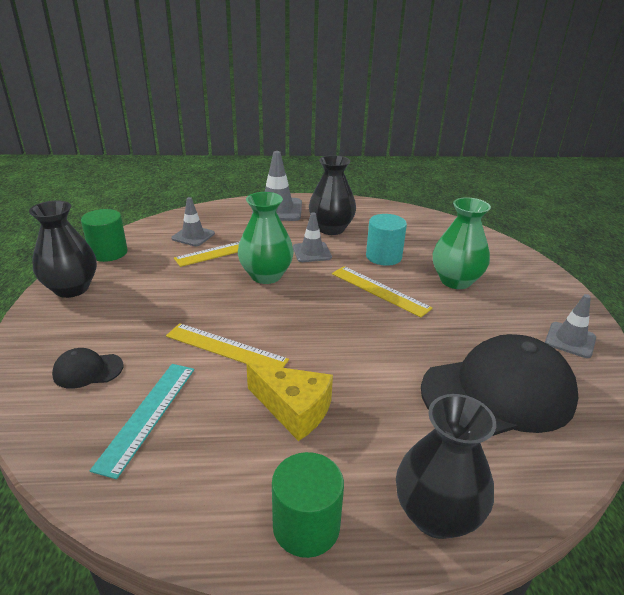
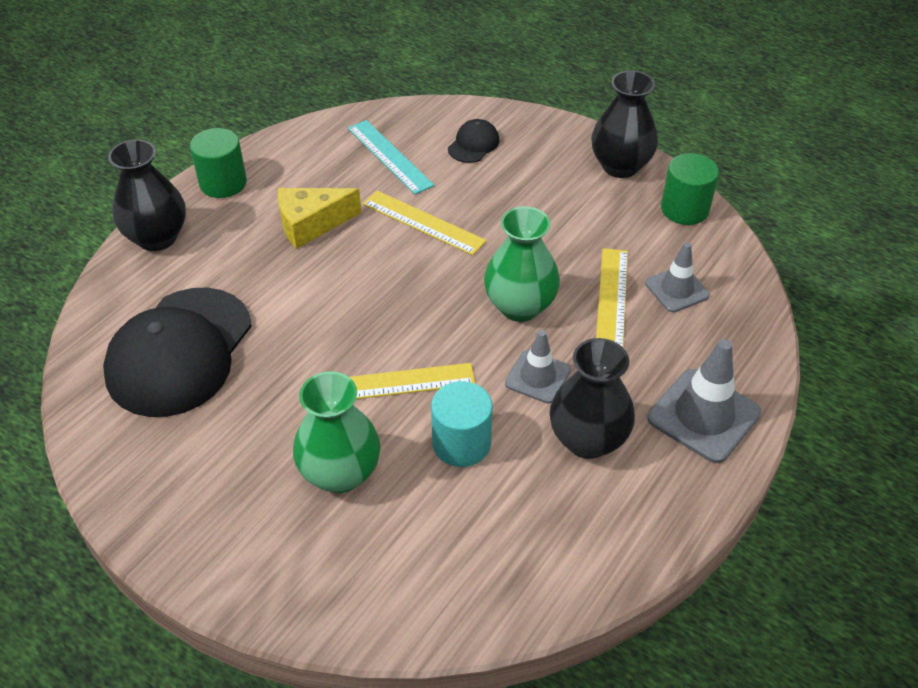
camera: 130 degrees right, 15 degrees up
yellow ruler [166,323,289,368] -> yellow ruler turned 60 degrees clockwise [363,191,486,255]
grey traffic cone [545,294,596,358] -> none

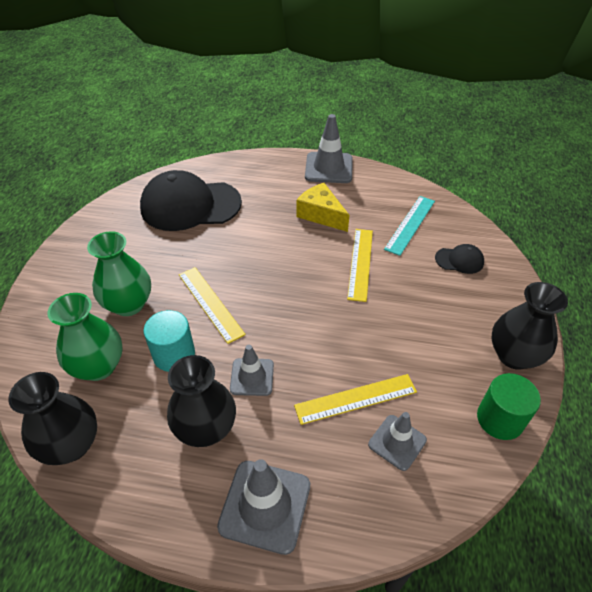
camera: 65 degrees right, 0 degrees up
black vase [108,139,186,251] -> black vase moved to [8,372,97,465]
green cylinder [190,128,247,198] -> grey traffic cone [305,114,353,183]
green vase [484,206,560,322] -> green vase moved to [47,293,123,381]

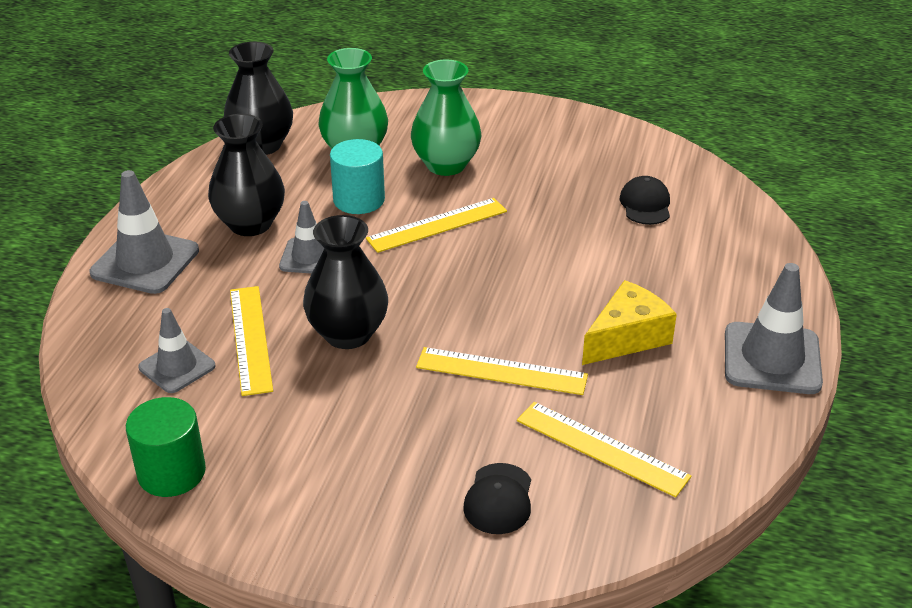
camera: 95 degrees right, 10 degrees down
black cap [140,170,242,231] -> black cap [620,176,670,225], size x0.43
turquoise ruler [384,196,435,256] -> yellow ruler [517,402,691,497]
black vase [492,282,568,370] -> black vase moved to [303,215,388,349]

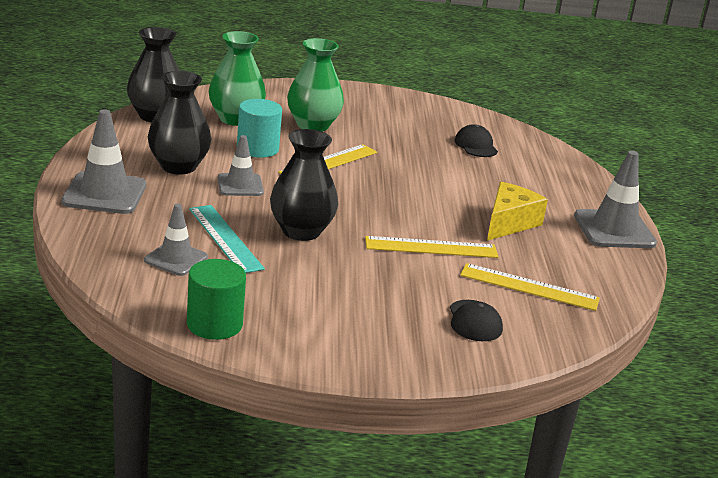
camera: 20 degrees left, 10 degrees down
yellow ruler [230,286,273,396] -> turquoise ruler [189,205,265,273]

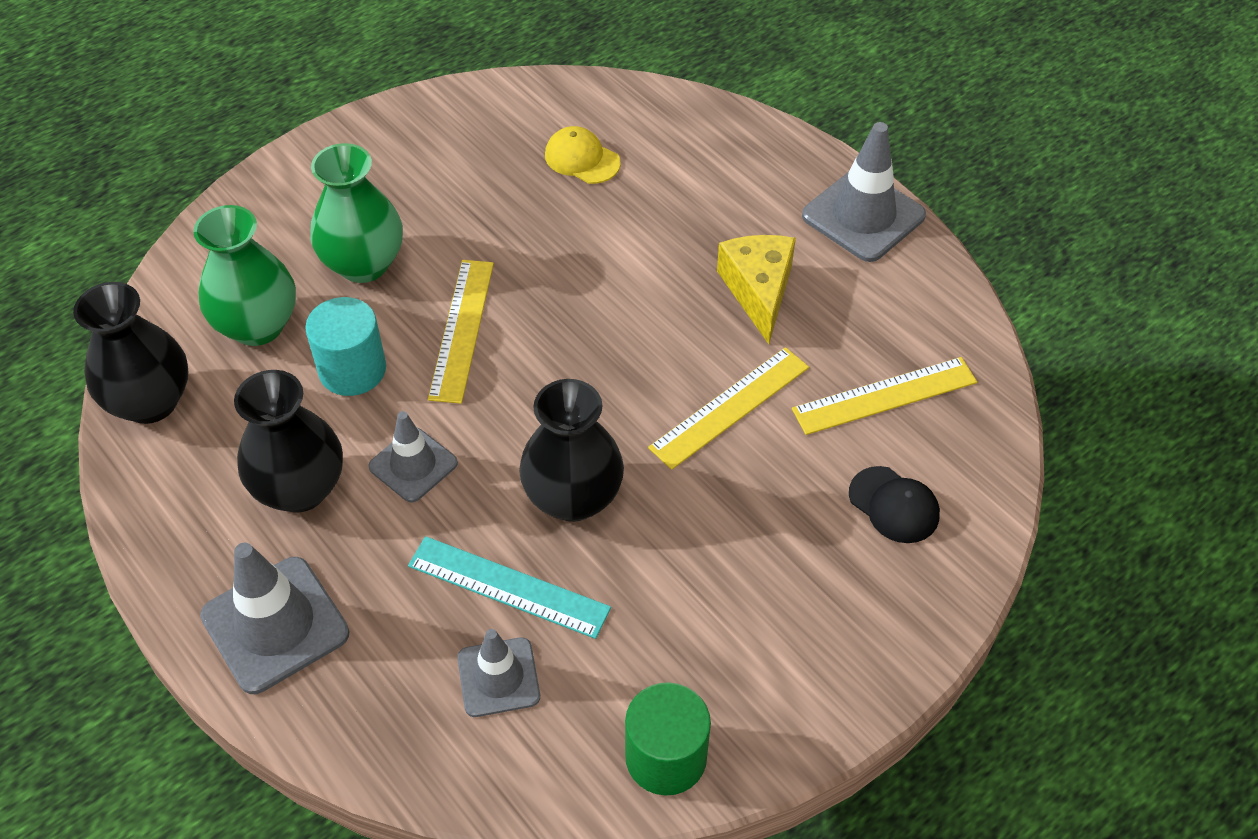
camera: 35 degrees left, 25 degrees up
black cap [455,124,498,157] -> yellow cap [545,126,621,184]

